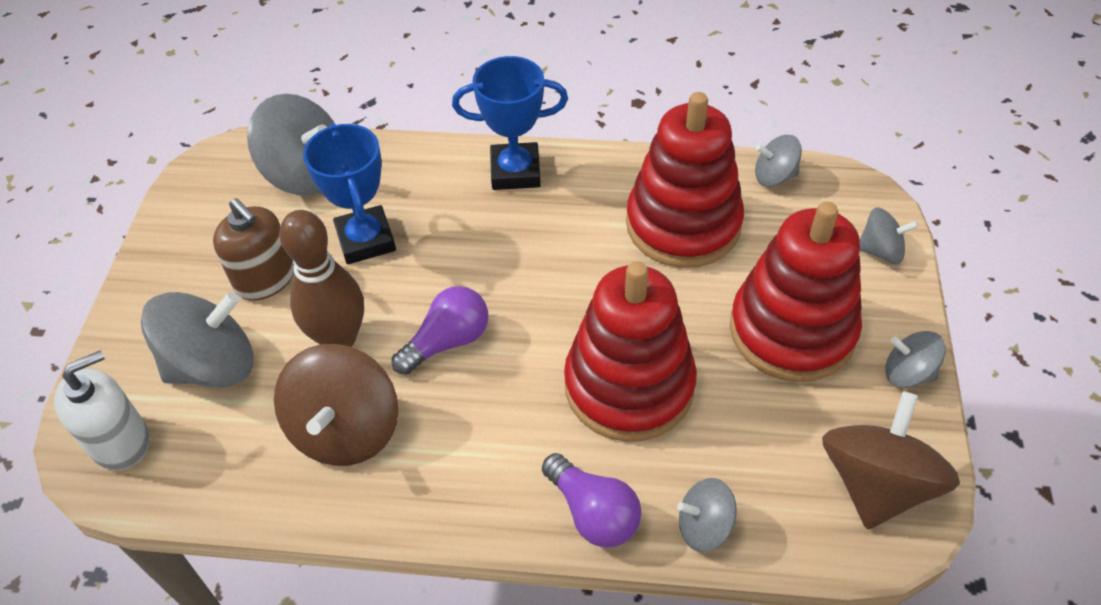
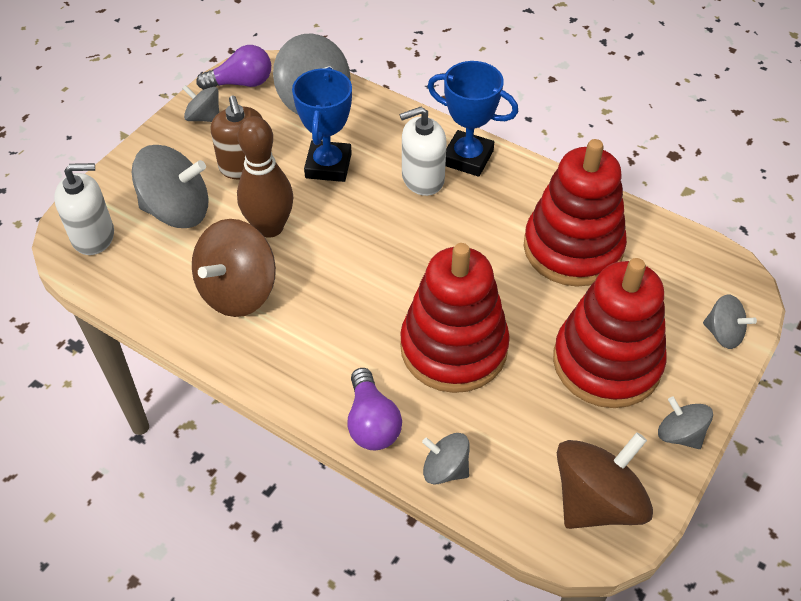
camera: 25 degrees right, 0 degrees up
purple light bulb [392,286,488,375] -> purple light bulb moved to [197,45,271,90]
grey spinning top [755,135,802,187] -> grey spinning top moved to [182,85,219,122]
none -> white soap dispenser [400,107,447,196]

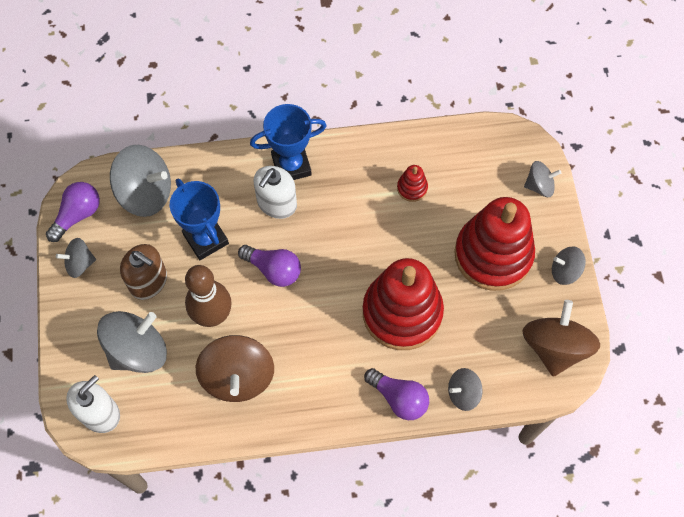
camera: 40 degrees left, 15 degrees up
red stacking toy [523,139,627,286] -> red stacking toy [397,165,428,202], size x0.40
none -> purple light bulb [238,245,301,287]

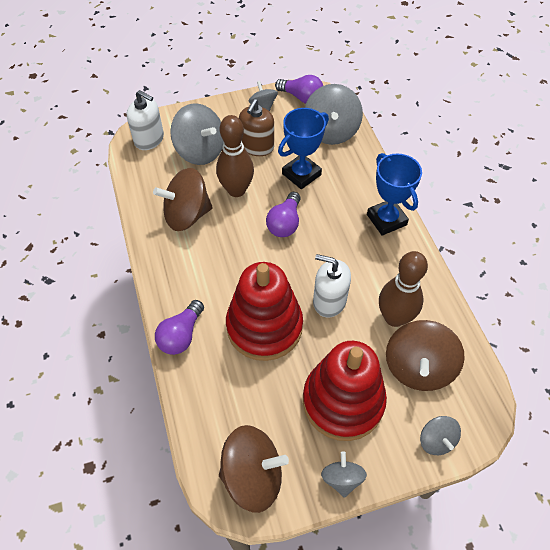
camera: 80 degrees right, 10 degrees down
white soap dispenser [253,166,297,219] -> white soap dispenser moved to [313,254,351,318]
red stacking toy [397,165,428,202] -> brown bowling pin [379,251,428,327]
grey spinning top [448,368,483,411] -> none
none -> brown spinning top [386,320,465,391]

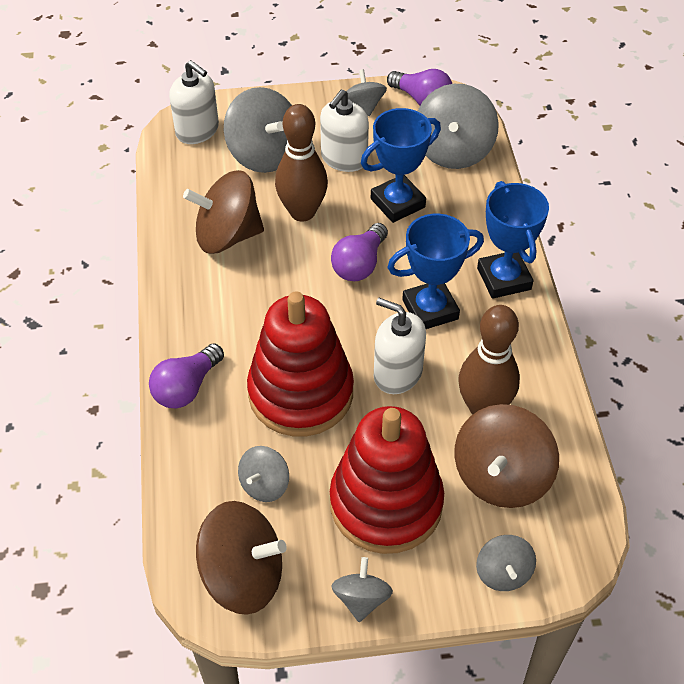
camera: 10 degrees right, 5 degrees down
brown soap dispenser [239,99,274,156] -> white soap dispenser [320,89,369,172]
none -> grey spinning top [238,446,289,502]
none -> blue trophy [387,214,484,329]

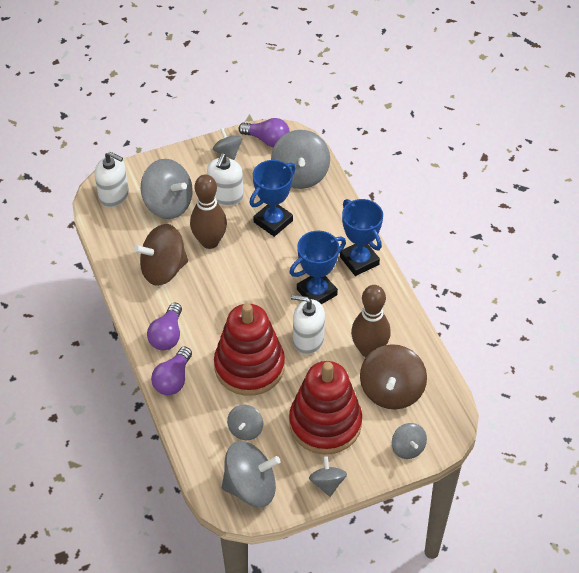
camera: 15 degrees left, 0 degrees up
brown spinning top [196,501,287,615] -> grey spinning top [222,441,281,507]
purple light bulb [331,223,388,281] -> purple light bulb moved to [147,303,182,350]

